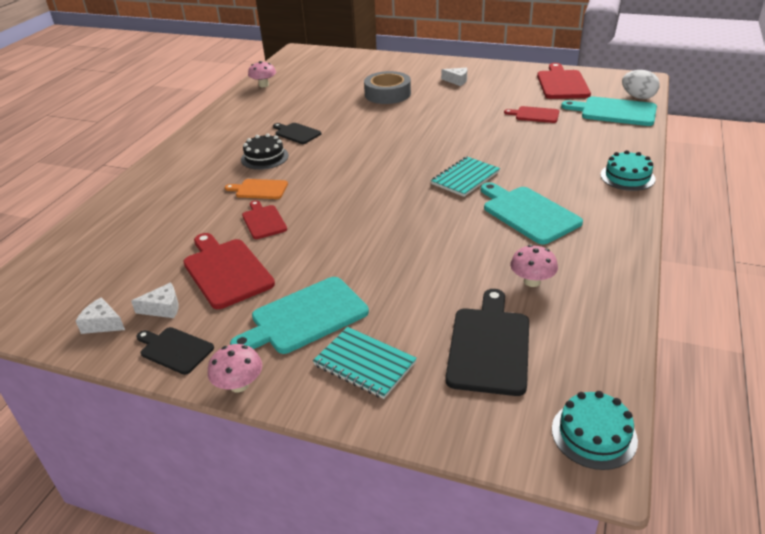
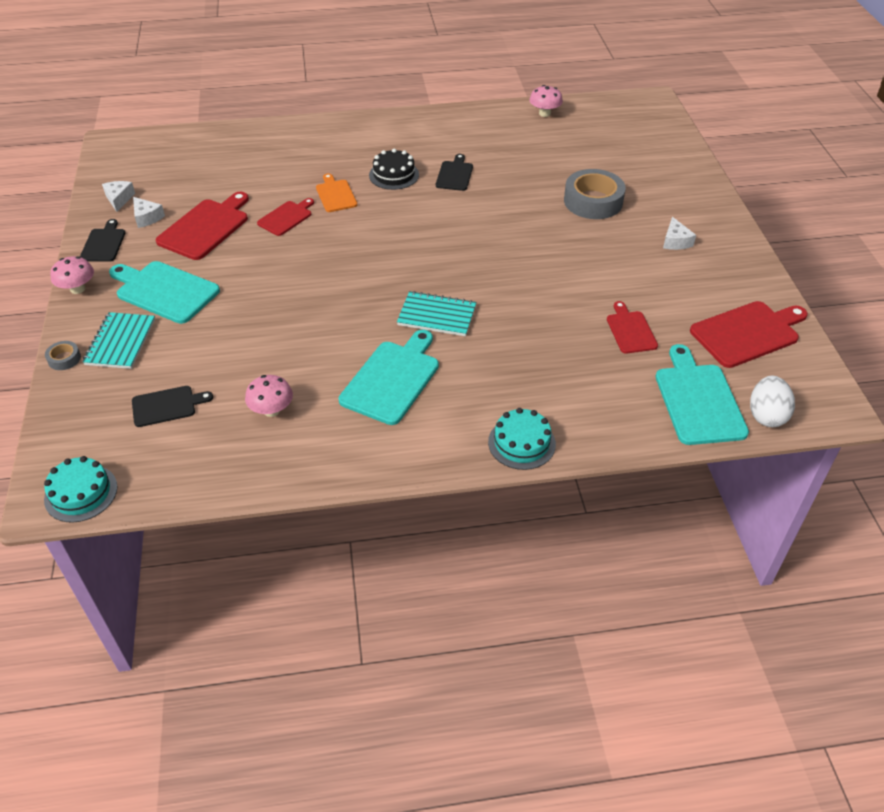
camera: 60 degrees right, 10 degrees up
black cutting board [445,289,529,396] -> black cutting board [132,386,213,427], size x0.59
none -> grey tape [45,341,81,370]

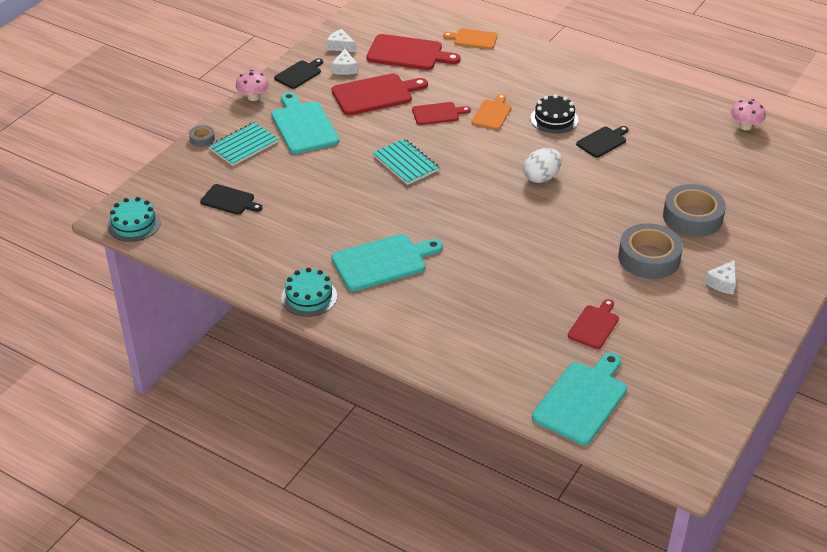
camera: 40 degrees right, 5 degrees down
white cheese [102,181,135,212] -> white cheese turned 90 degrees counterclockwise [327,29,356,52]
pink mushroom [245,375,293,417] -> none
turquoise notebook [397,291,477,336] -> turquoise notebook moved to [373,139,440,185]
turquoise cake [488,408,556,470] -> turquoise cake moved to [281,268,337,317]
red cutting board [690,301,808,368] -> red cutting board moved to [367,34,461,70]
white egg [750,376,795,427] -> white egg moved to [523,148,562,183]
none -> orange cutting board [443,29,498,49]
none -> grey tape [618,223,683,279]

